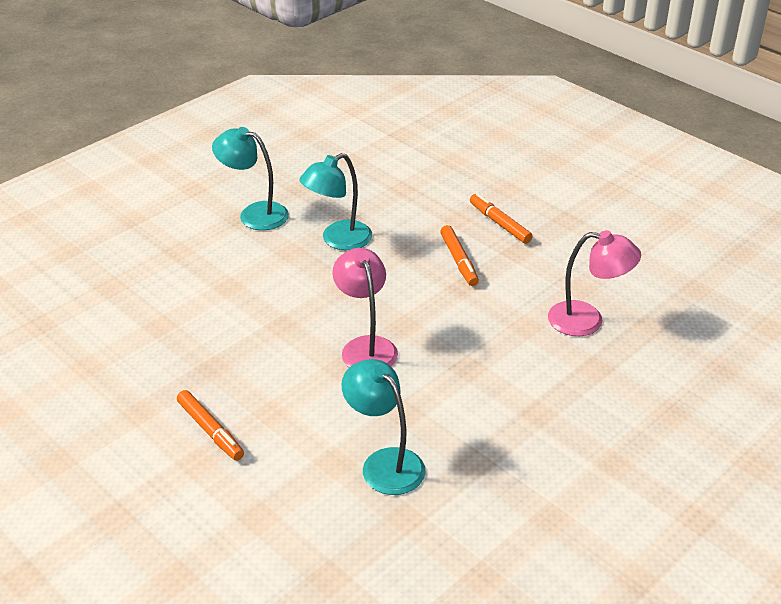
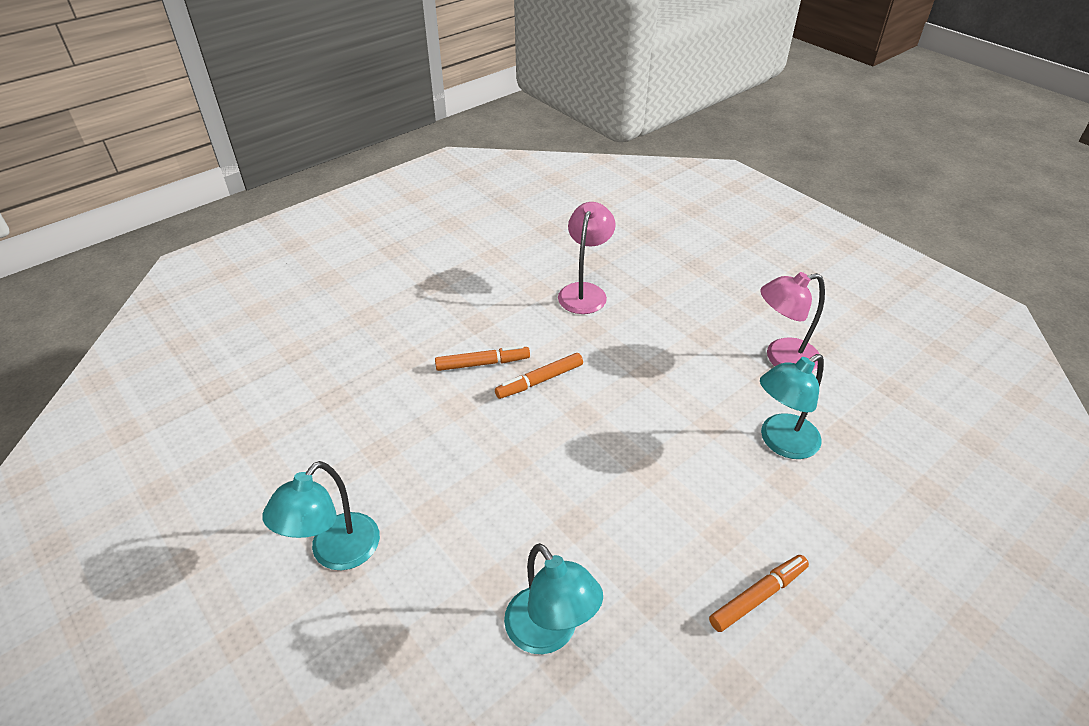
camera: 85 degrees left, 5 degrees up
turquoise lamp [299,153,372,250] -> turquoise lamp moved to [504,543,603,654]
pink lamp [332,248,398,367] -> pink lamp moved to [760,272,825,373]
orange marker [470,193,533,244] -> orange marker moved to [495,353,583,399]

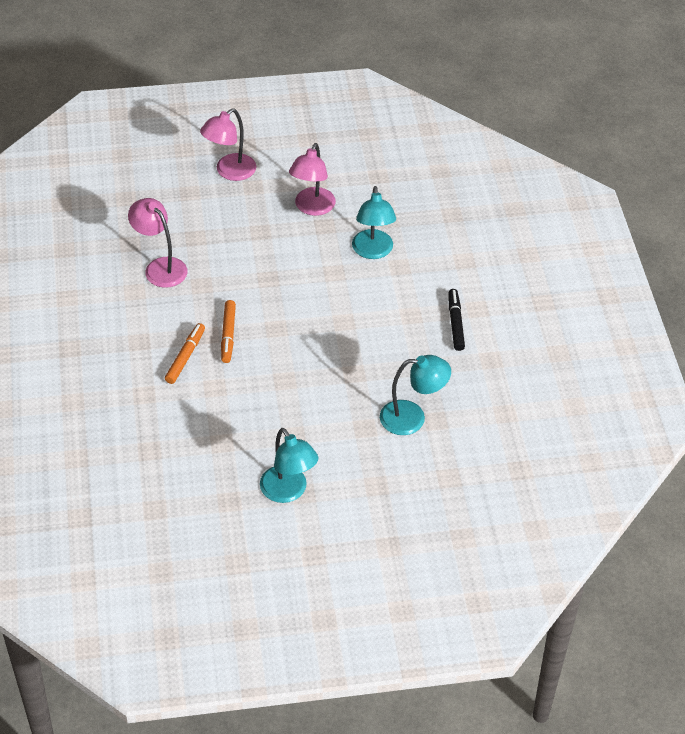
camera: 60 degrees left, 5 degrees up
orange marker [709,555,809,632] -> black marker [448,289,465,351]
none -> pink lamp [200,108,256,181]

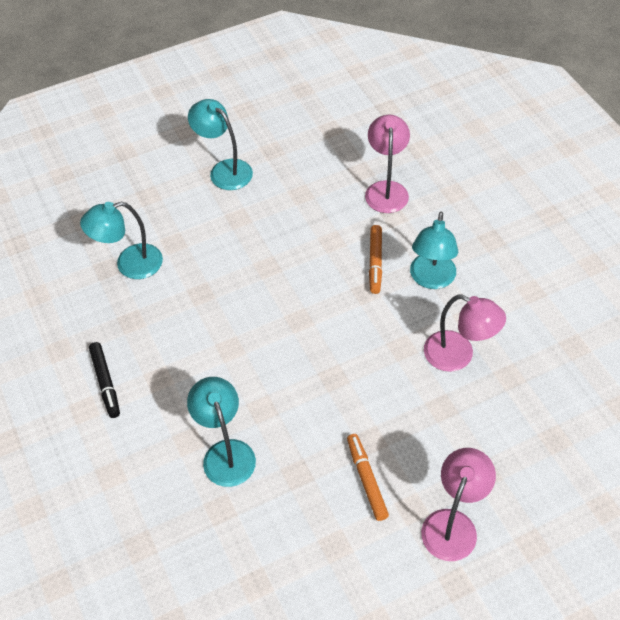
camera: 165 degrees right, 5 degrees up
orange marker [221,300,236,363] -> orange marker moved to [347,434,389,521]
pink lamp [289,143,336,216] -> pink lamp moved to [365,115,410,213]
none -> turquoise lamp [410,212,458,289]

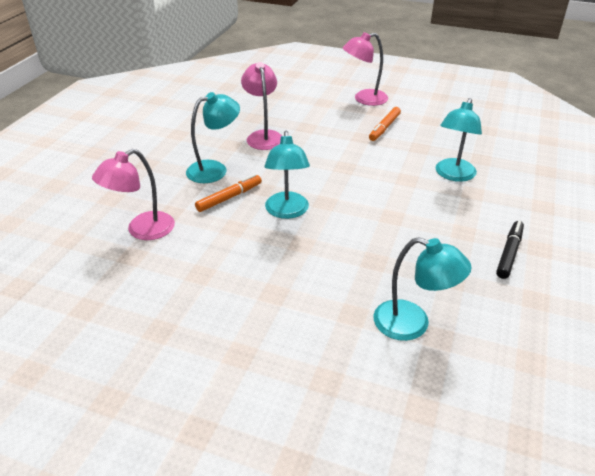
camera: 135 degrees left, 15 degrees down
turquoise lamp [188,99,253,190] -> turquoise lamp moved to [264,131,310,219]

